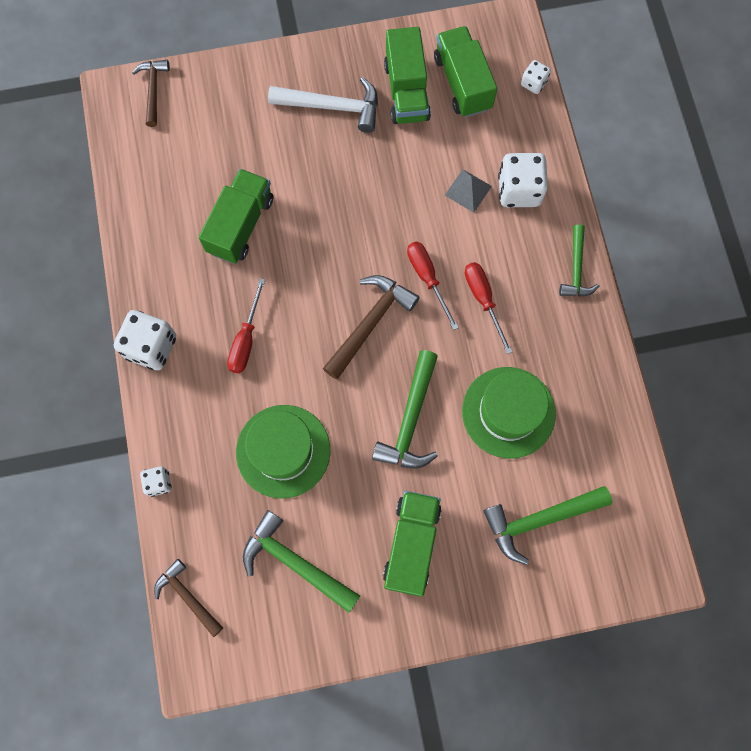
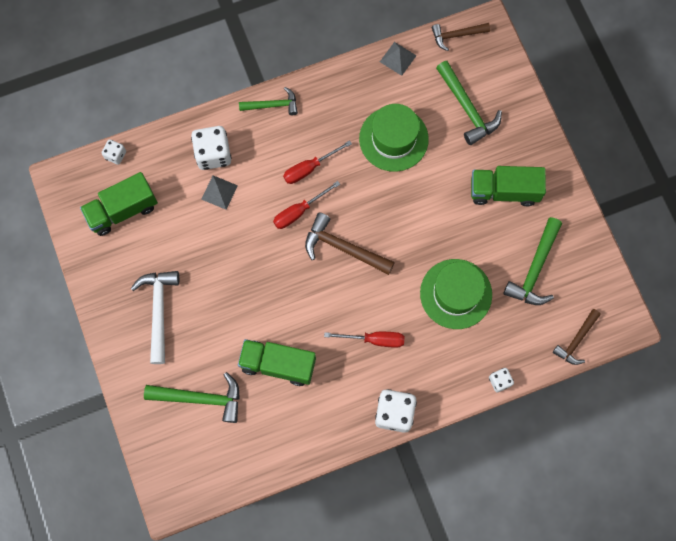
camera: 100 degrees left, 0 degrees up
brown hammer [132,60,170,127] -> brown hammer moved to [432,23,490,51]
green hammer [372,350,438,468] -> green hammer moved to [144,372,240,423]
green truck [384,27,431,124] -> none
none -> grey pyramid [380,42,417,76]

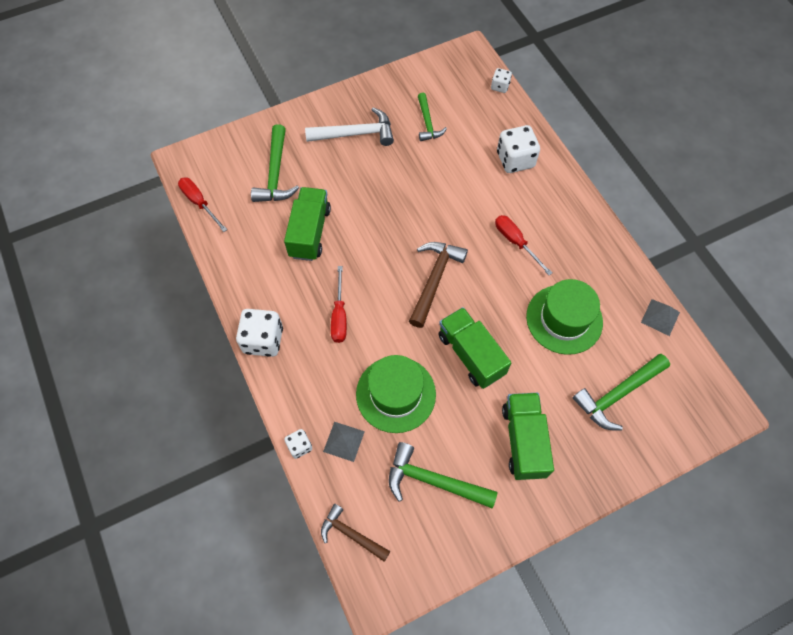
camera: 85 degrees right, 10 degrees down
green truck [80,172,158,236] -> green truck moved to [438,307,511,389]
grey pyramid [201,175,238,210] -> grey pyramid moved to [323,422,365,462]
green hammer [239,87,298,115] -> green hammer moved to [418,93,447,141]
red screwdriver [273,181,340,229] -> red screwdriver moved to [178,177,227,232]
brown hammer [432,23,490,51] -> none

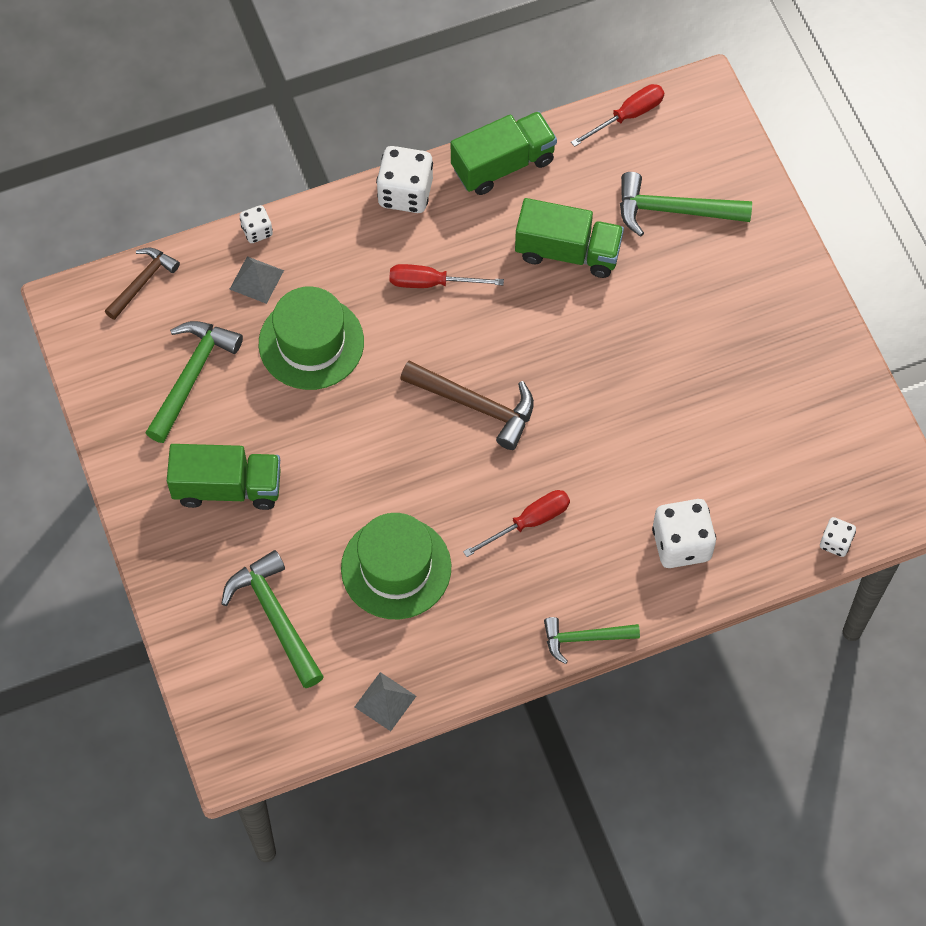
camera: 95 degrees right, 0 degrees up
white hammer [305,107,394,146] -> none
green hammer [418,93,447,141] -> green hammer moved to [544,617,640,664]
green truck [438,307,511,389] -> green truck moved to [451,111,557,195]

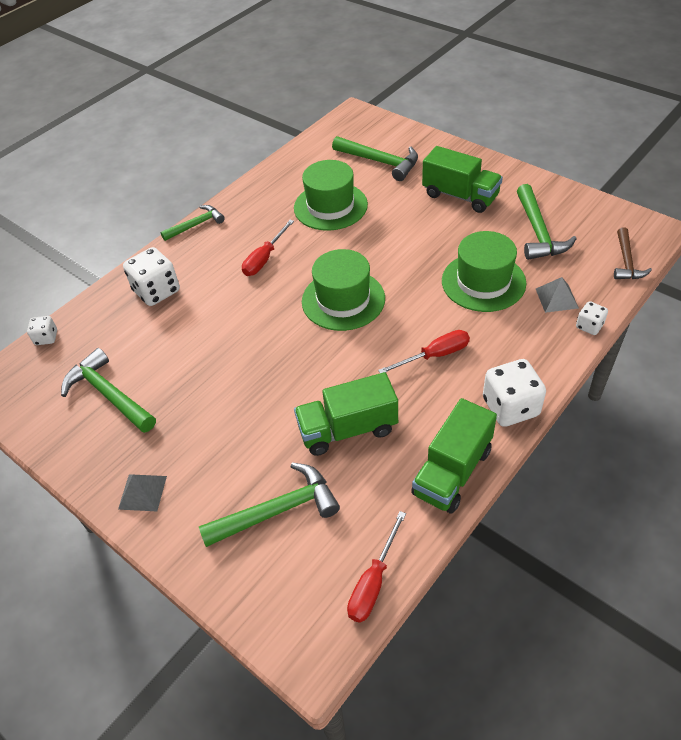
camera: 155 degrees right, 15 degrees down
green truck [167,444,281,510] -> green truck turned 120 degrees counterclockwise [422,146,503,213]
grey pyramid [355,672,416,731] -> grey pyramid moved to [118,474,167,511]
brown hammer [400,361,534,450] -> green hat [302,249,385,331]
none -> green hammer [61,348,156,433]

